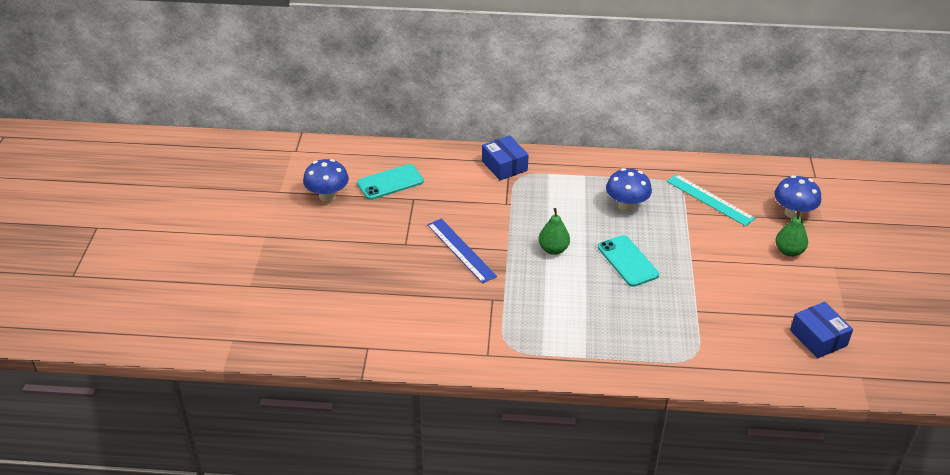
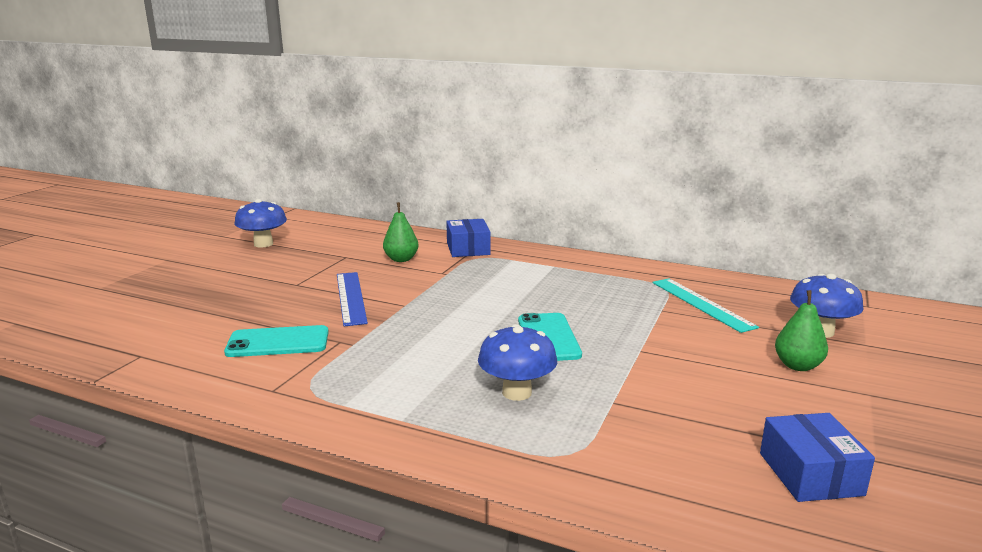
camera: 20 degrees right, 20 degrees down
turquoise phone [357,164,424,200] -> turquoise phone moved to [224,325,329,357]
green pear [538,208,570,255] -> green pear moved to [383,202,419,262]
blue mushroom [606,168,652,212] -> blue mushroom moved to [478,324,557,401]

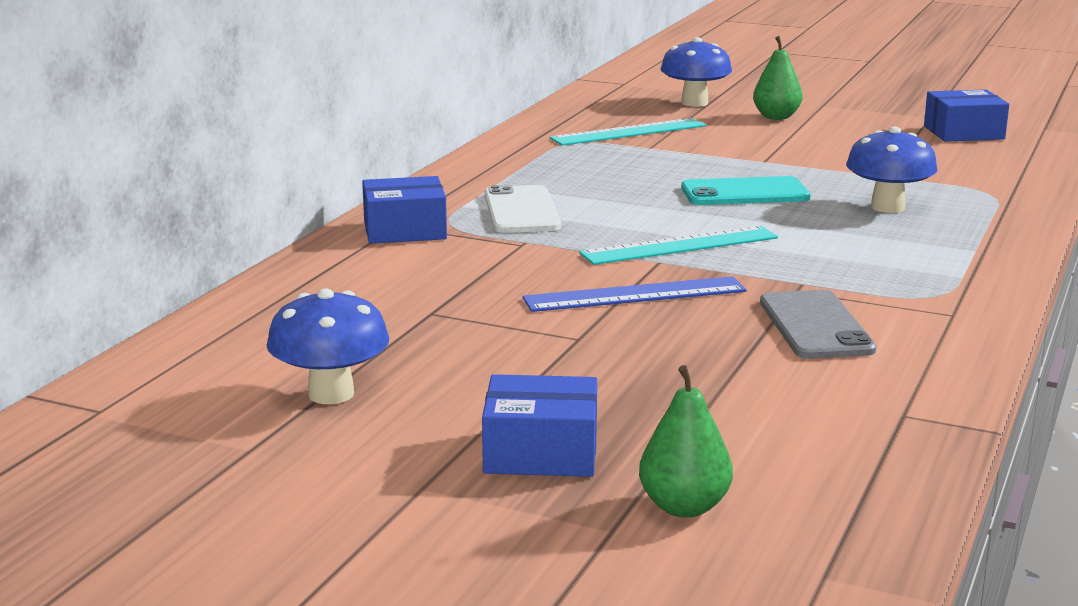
camera: 90 degrees left, 0 degrees up
turquoise phone [224,325,329,357] -> grey phone [760,290,876,359]
green pear [383,202,419,262] -> green pear moved to [639,365,733,517]
none -> blue box [482,374,597,477]
none -> white phone [484,185,561,233]
none -> turquoise ruler [579,226,778,265]

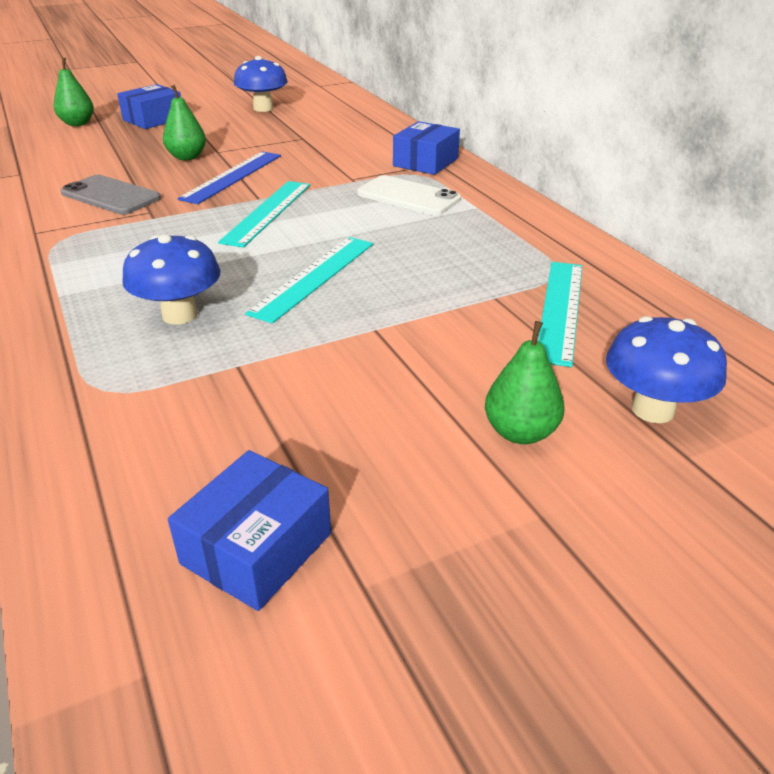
camera: 130 degrees right, 15 degrees up
turquoise phone [681,176,811,205] -> turquoise ruler [245,237,373,324]
none -> green pear [163,85,206,160]

